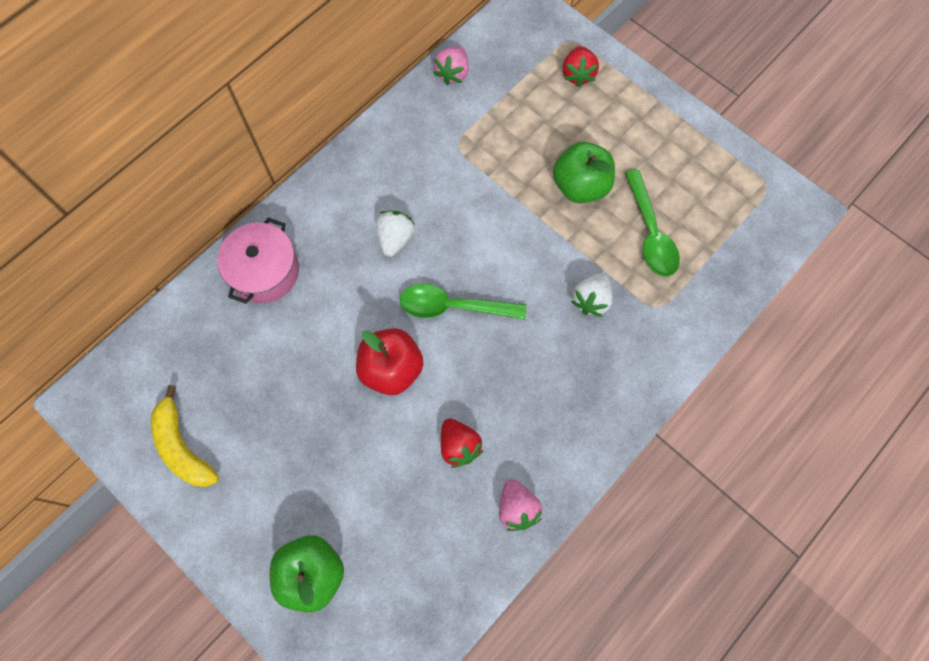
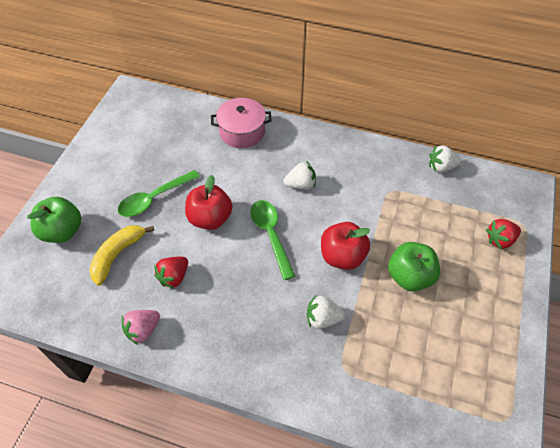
camera: 65 degrees right, 15 degrees down
yellow banana [151,385,219,487] -> yellow banana moved to [89,225,154,286]
pink strawberry [433,46,469,85] -> white strawberry [429,145,461,173]
green spoon [625,170,680,277] -> green spoon moved to [118,170,200,217]
none -> red apple [321,222,370,270]

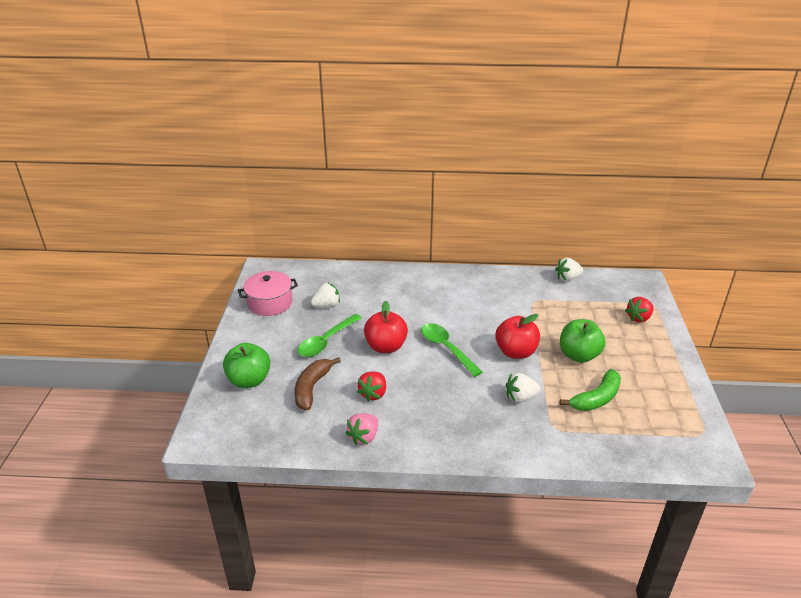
camera: 15 degrees left, 20 degrees down
yellow banana [89,225,154,286] -> brown banana [294,357,341,410]
pink pot [211,98,272,148] -> pink pot moved to [238,271,298,316]
white strawberry [284,161,316,190] -> white strawberry moved to [311,283,340,308]
none -> green banana [560,369,621,411]

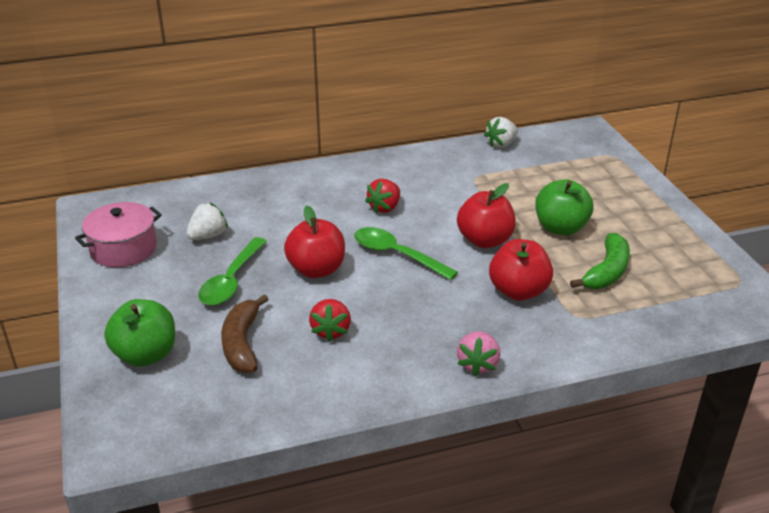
camera: 20 degrees left, 0 degrees up
pink strawberry [346,413,378,445] -> pink strawberry moved to [457,331,500,376]
white strawberry [506,373,540,403] -> red apple [489,239,553,301]
red strawberry [625,297,653,322] -> red strawberry moved to [365,179,400,214]

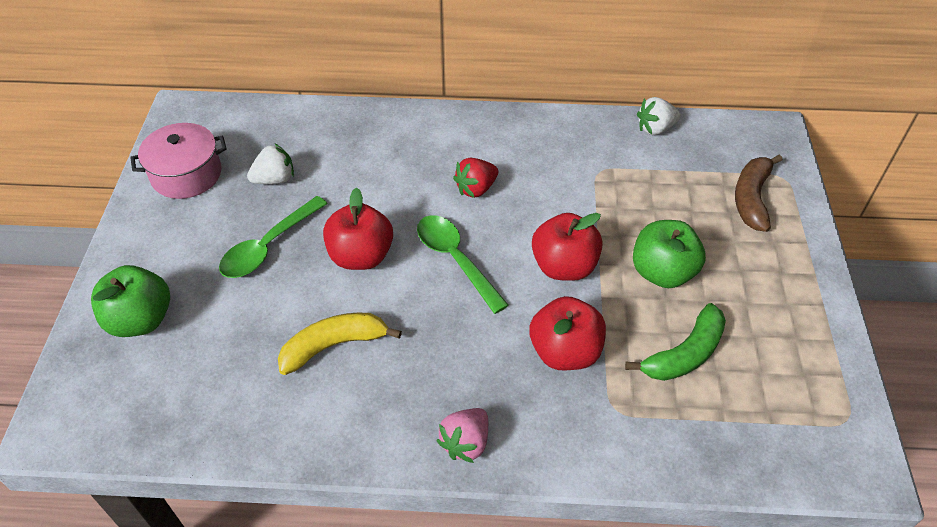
camera: 20 degrees right, 15 degrees up
brown banana [221,294,268,373] -> brown banana moved to [735,154,782,232]
red strawberry [309,299,351,342] -> yellow banana [278,313,402,375]

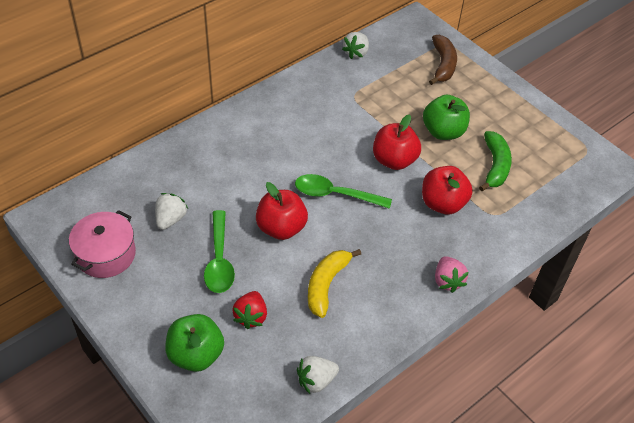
camera: 45 degrees left, 0 degrees up
red strawberry [453,158,498,198] -> red strawberry moved to [232,291,267,329]
brown banana [735,154,782,232] -> brown banana turned 150 degrees counterclockwise [429,35,457,85]
none -> white strawberry [297,356,339,394]

